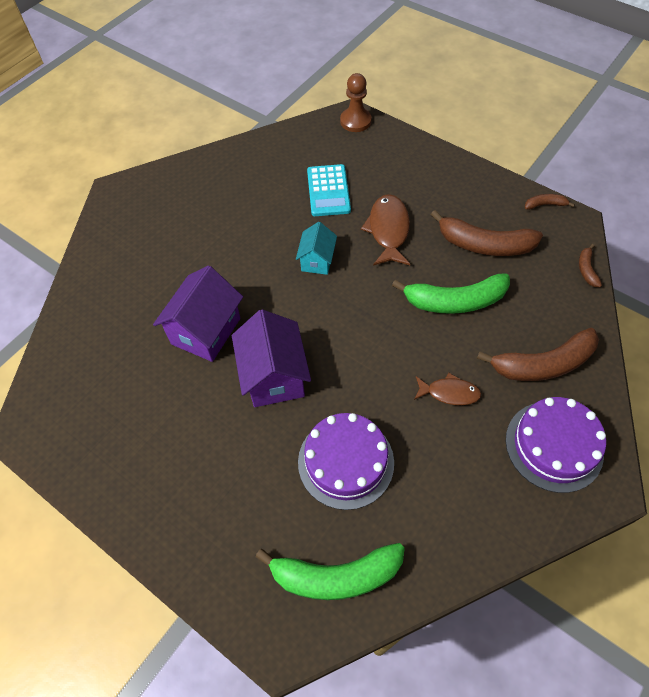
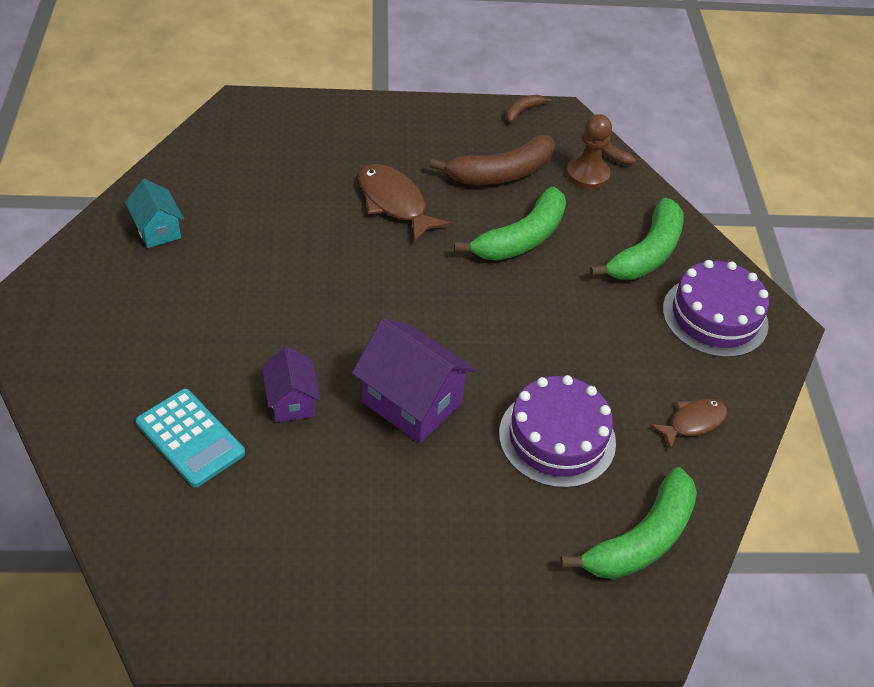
camera: 45 degrees left, 10 degrees down
purple house [153,265,243,362] -> purple house [262,346,320,422], size x0.59
turquoise house [296,222,337,275] -> turquoise house moved to [125,179,184,248]
turquoise calculator [307,164,351,216] -> turquoise calculator moved to [136,389,245,487]
brown pawn [340,73,372,132] -> brown pawn moved to [566,114,612,189]
brown fish [414,373,481,405] -> brown fish moved to [650,399,728,450]
brown banana [477,328,599,381] -> green banana [590,198,684,280]

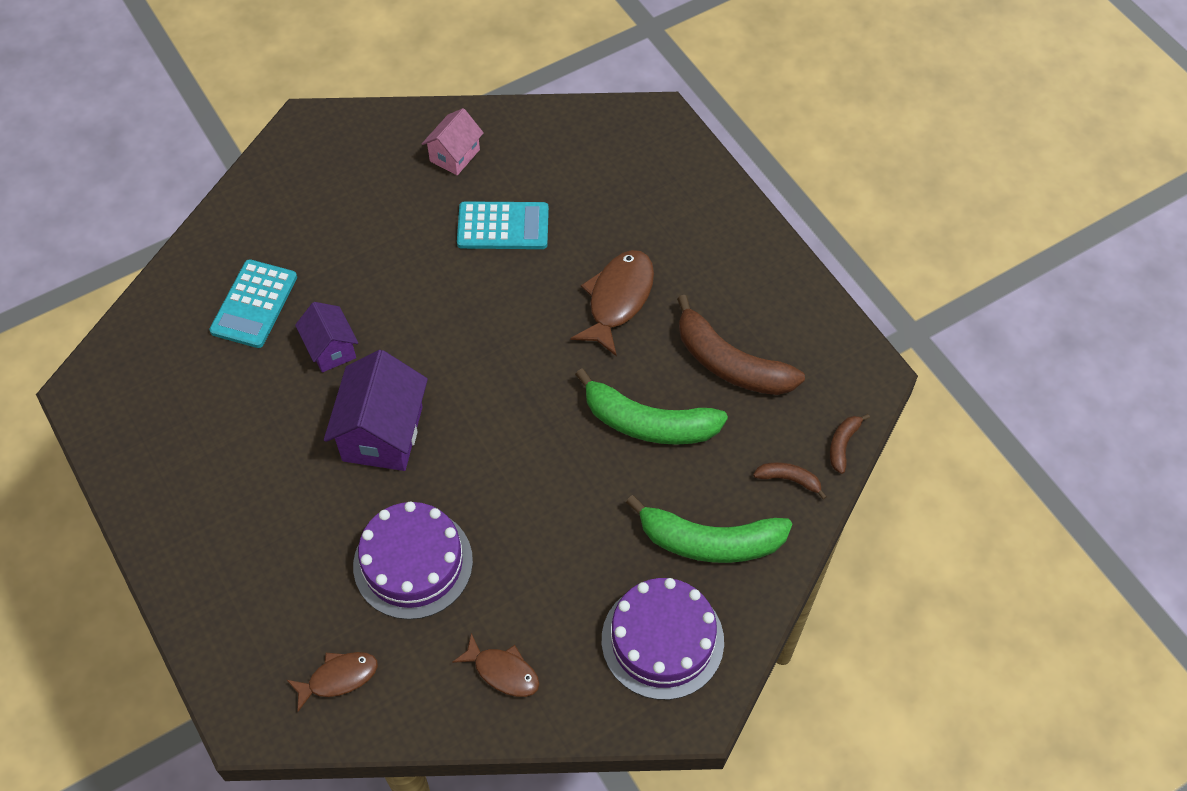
camera: 65 degrees right, 10 degrees up
turquoise house [125,179,184,248] -> pink house [422,108,484,175]
purple house [262,346,320,422] -> purple house turned 75 degrees counterclockwise [295,302,358,372]
brown banana [506,95,552,123] -> brown banana moved to [753,462,827,500]
green banana [560,467,697,579] -> brown fish [287,652,378,712]
brown pawn [566,114,612,189] -> none
none -> turquoise calculator [457,201,549,249]

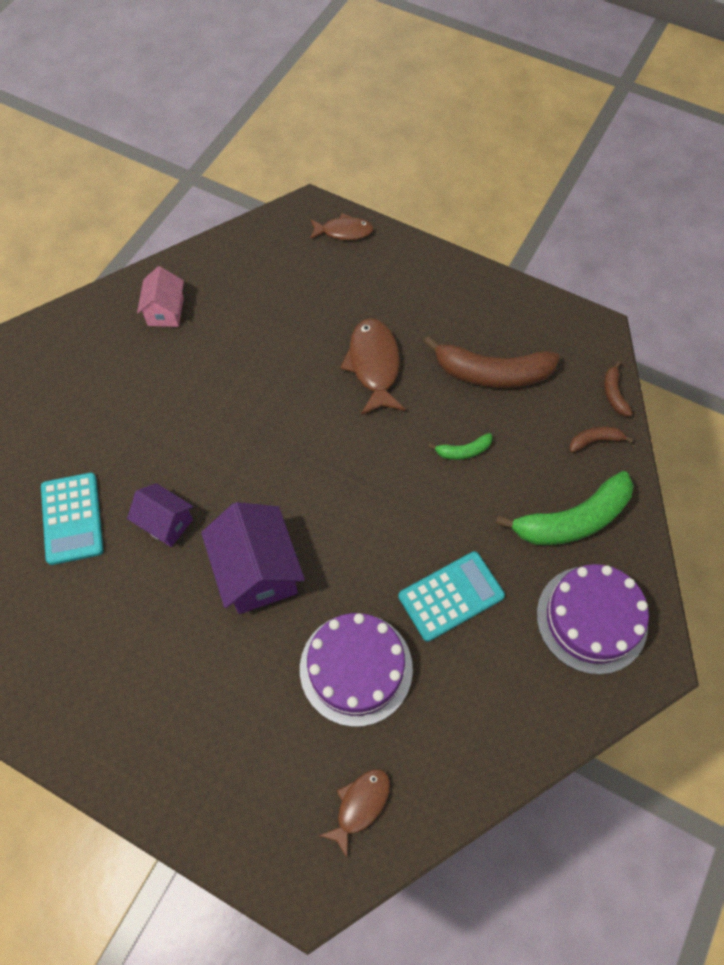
camera: 30 degrees left, 5 degrees up
brown fish [452,633,539,697] -> brown fish moved to [310,213,374,240]
turquoise calculator [457,201,549,249] -> turquoise calculator moved to [398,551,505,642]
green banana [575,368,728,445] -> green banana [428,433,492,460], size x0.46

